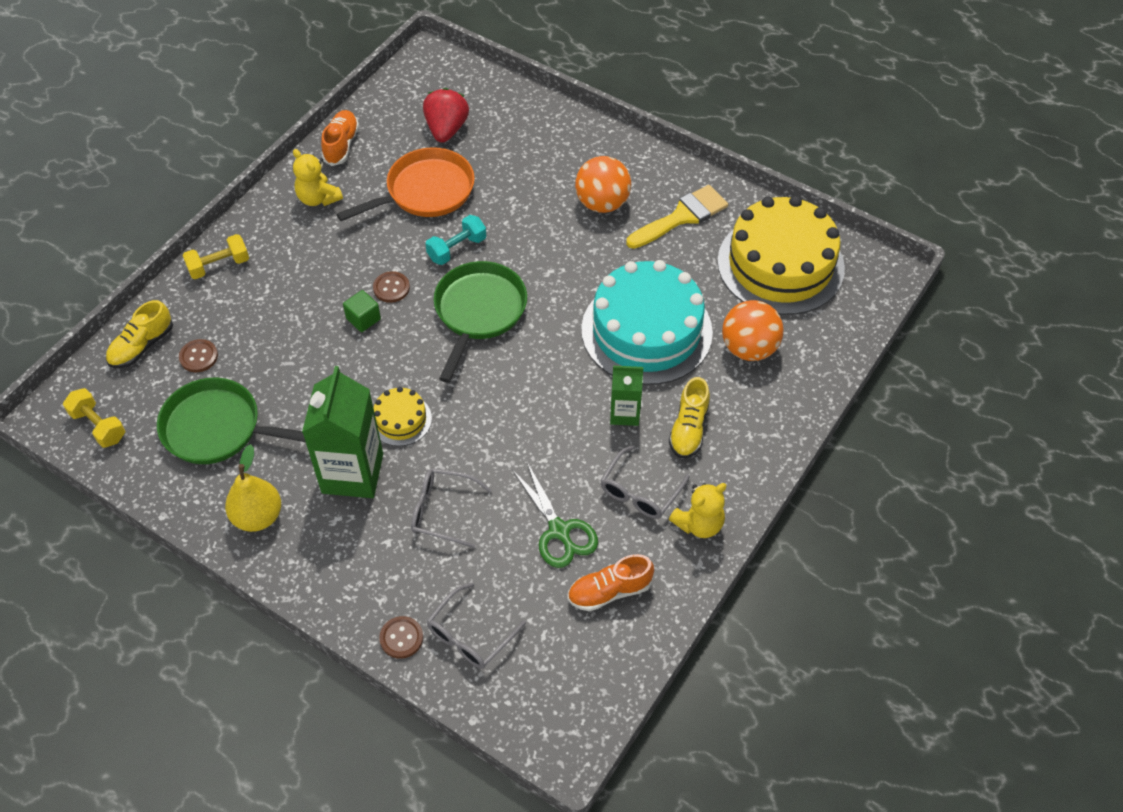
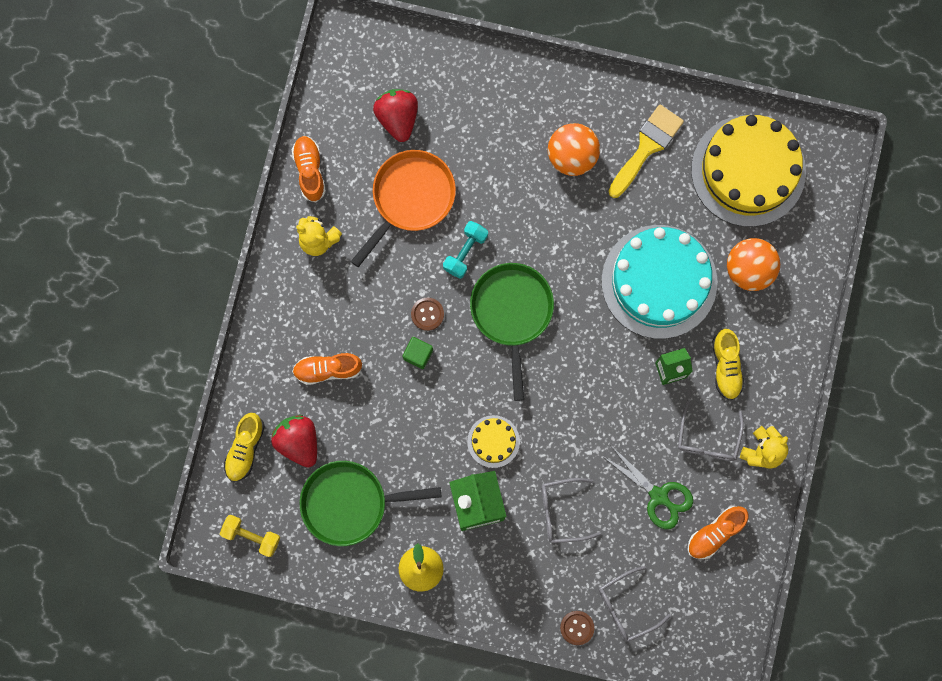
camera: 20 degrees left, 25 degrees up
brown button [179,339,218,372] -> red strawberry [271,415,317,467]
yellow dumbbell [182,234,249,279] -> none
grey glasses [427,582,526,669] -> grey glasses turned 45 degrees clockwise [599,566,671,642]
none -> orange shoe [292,353,363,385]

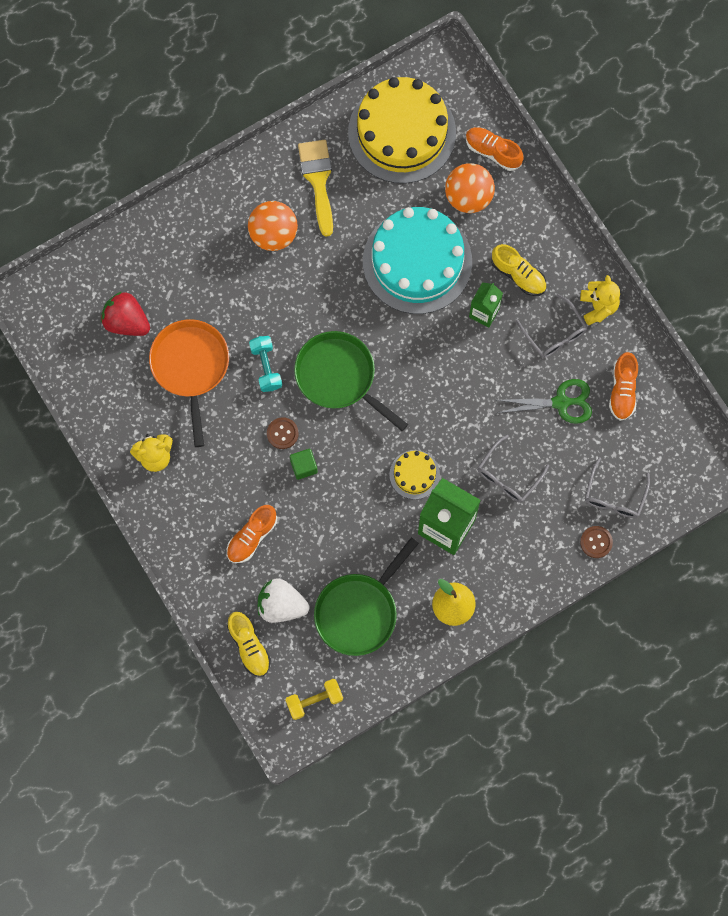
camera: 45 degrees left, 5 degrees down
red strawberry [271,415,317,467] -> white strawberry [258,578,310,623]
orange shoe [292,135,326,202] -> orange shoe moved to [466,127,524,171]

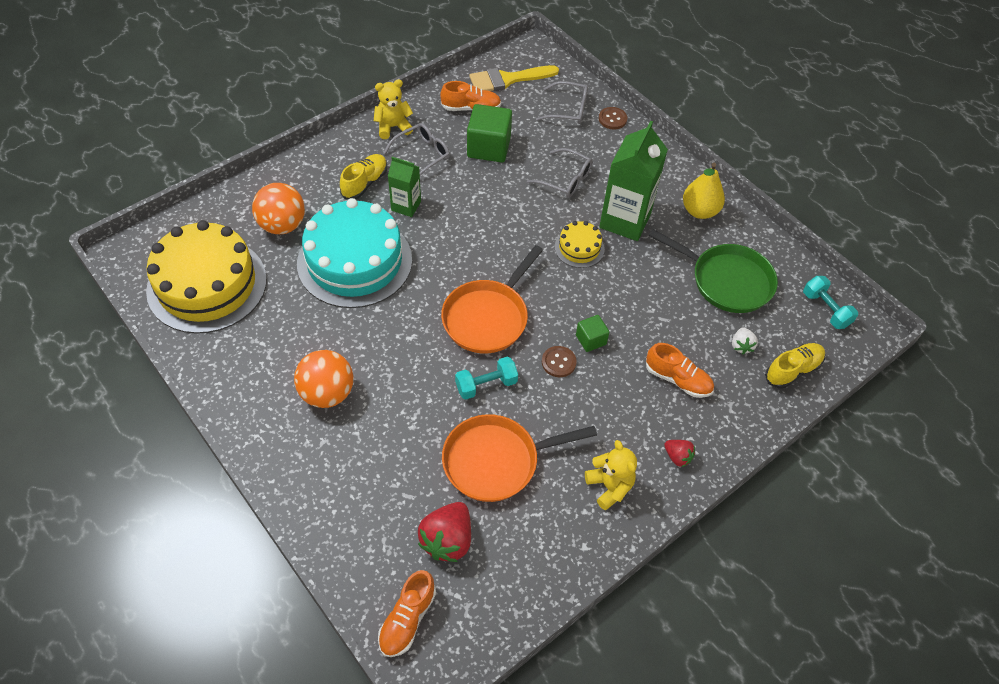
camera: 100 degrees left, 20 degrees down
white strawberry [258,578,310,623] -> white strawberry [732,327,758,354], size x0.54
yellow dumbbell [285,679,343,720] -> turquoise dumbbell [803,276,858,329]
green pan [294,331,408,431] -> orange pan [441,245,543,353]
yellow brush [298,140,333,236] -> yellow brush moved to [469,65,559,91]
orange shoe [466,127,524,171] -> orange shoe moved to [378,570,436,657]
green scissors [497,379,592,424] -> green cube [467,104,512,162]
none -> red strawberry [664,440,695,467]

